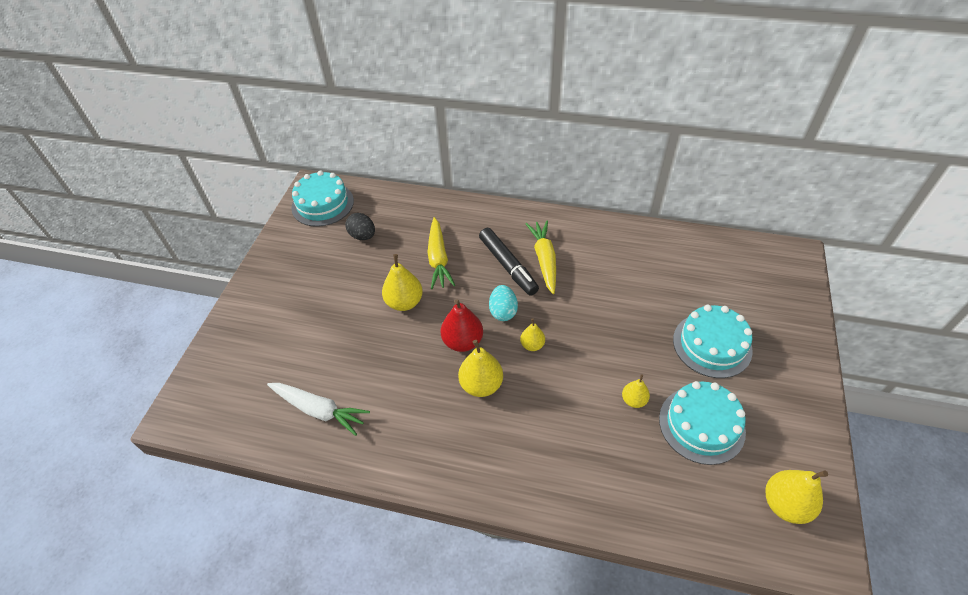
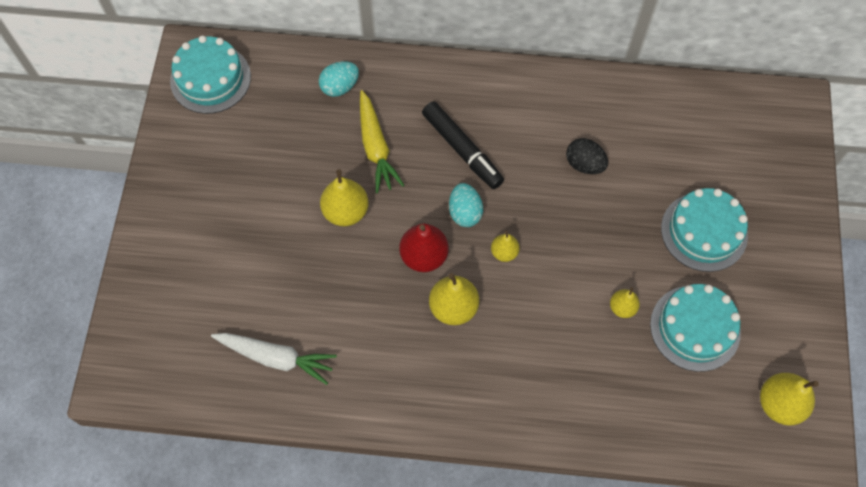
camera: 10 degrees left, 15 degrees up
black egg [345,213,375,240] -> black egg moved to [566,138,608,174]
yellow carrot [526,221,556,294] -> none
none -> turquoise egg [319,61,359,97]

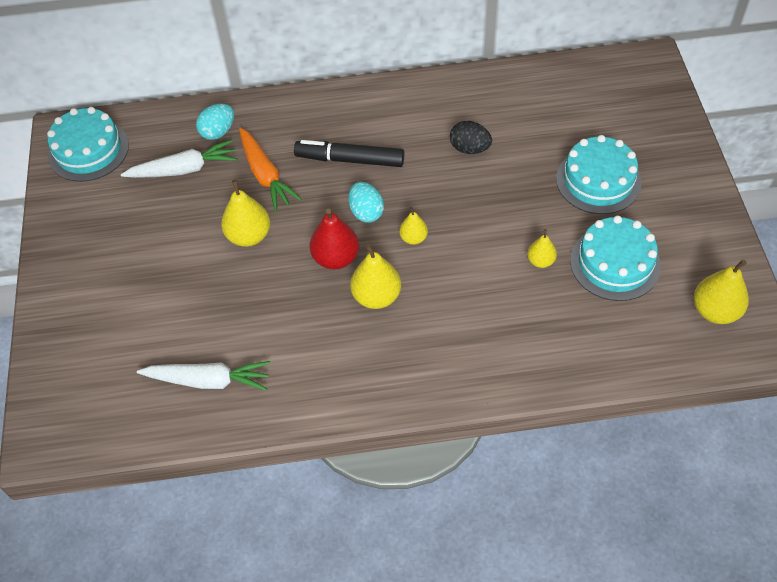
camera: 10 degrees left, 10 degrees down
yellow carrot [360,90,404,193] -> orange carrot [239,128,301,211]
black marker [422,101,504,189] -> black marker turned 150 degrees clockwise [294,140,404,167]
none -> white carrot [121,140,237,178]

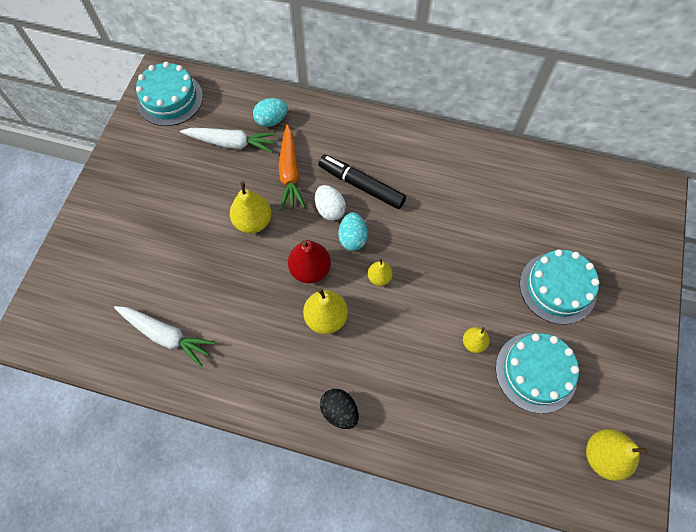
camera: 20 degrees right, 10 degrees up
black egg [450,121,492,154] -> black egg moved to [320,389,359,429]
none -> white egg [315,185,346,221]

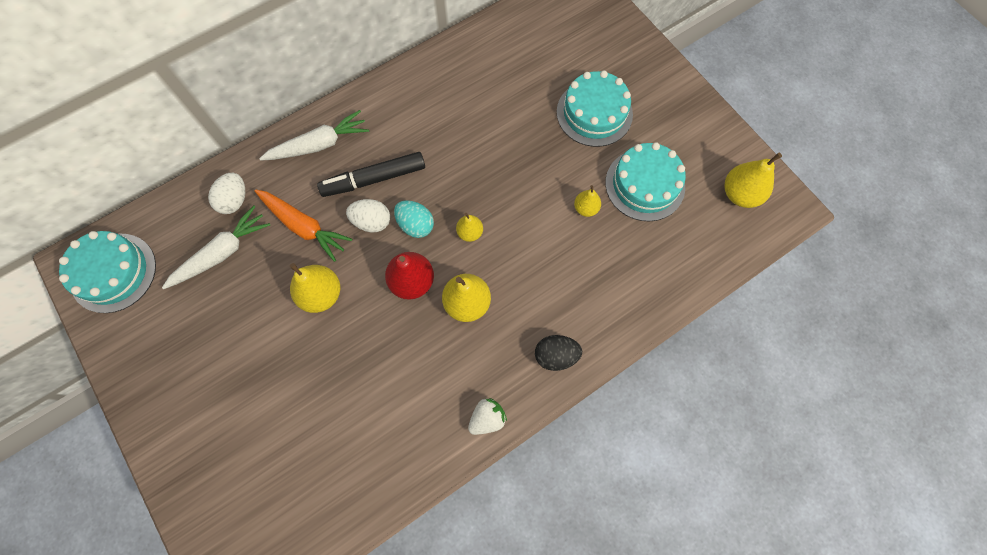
camera: 50 degrees left, 5 degrees up
white carrot [114,306,216,367] -> white carrot moved to [259,110,369,161]
turquoise egg [253,98,288,127] -> white egg [208,173,245,214]
none -> white strawberry [468,398,507,435]

